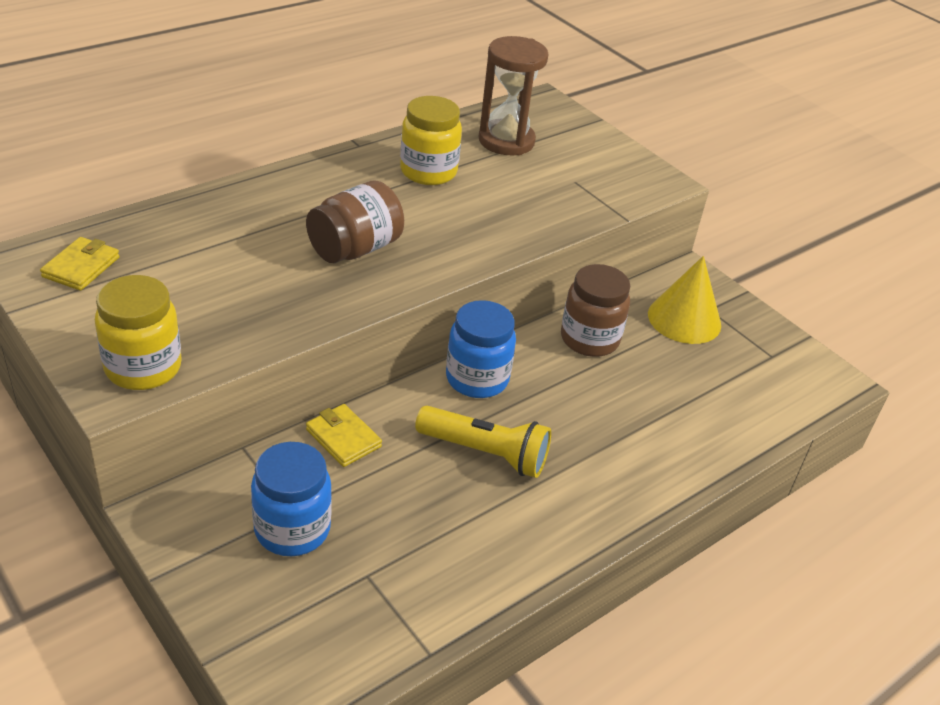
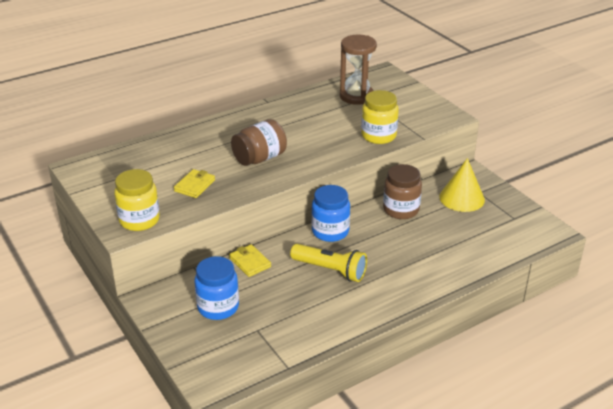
camera: 10 degrees right, 5 degrees down
yellow wallet [40,237,120,291] -> yellow wallet moved to [174,169,215,198]
yellow jar [400,96,462,185] -> yellow jar moved to [361,90,399,144]

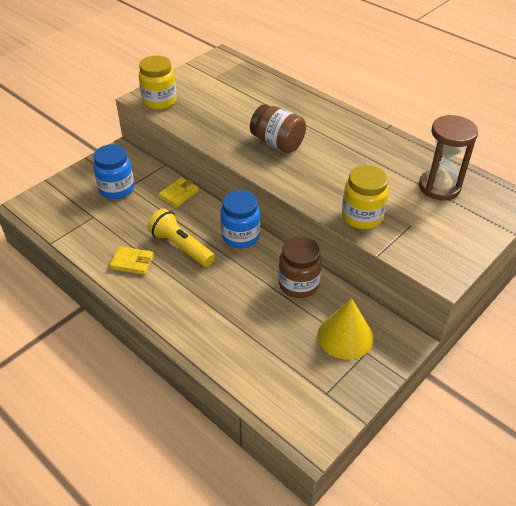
camera: 75 degrees right, 10 degrees up
yellow wallet [174,169,215,198] -> yellow wallet moved to [109,246,154,275]
yellow flashlight [290,244,367,282] -> yellow flashlight turned 120 degrees clockwise [147,208,215,267]

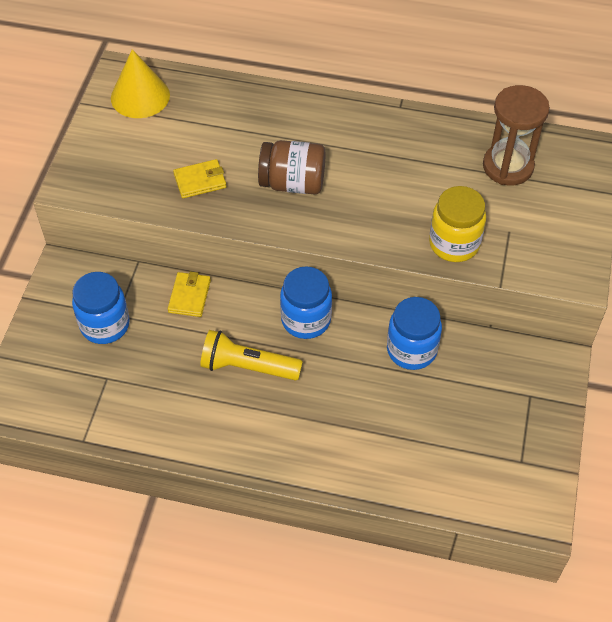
camera: 30 degrees left, 10 degrees up
yellow wallet [109,246,154,275] -> yellow wallet moved to [173,159,226,198]
yellow jar [139,56,177,110] -> none
brown jar [278,236,322,298] -> blue jar [387,297,442,370]
yellow cone [318,298,373,360] -> yellow cone moved to [111,49,170,118]

